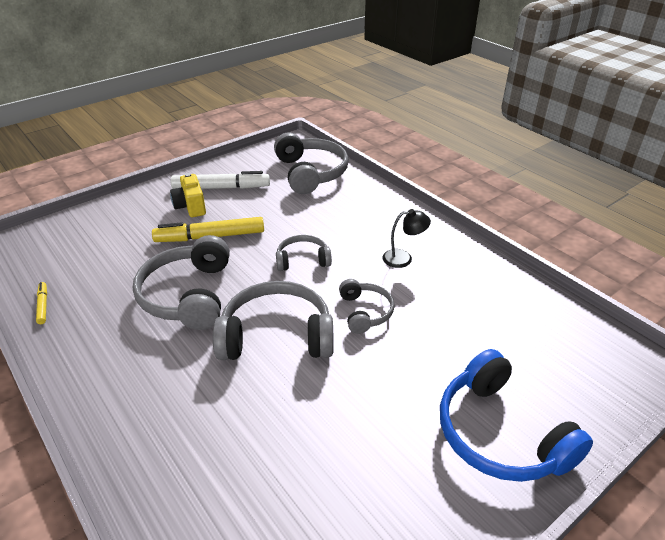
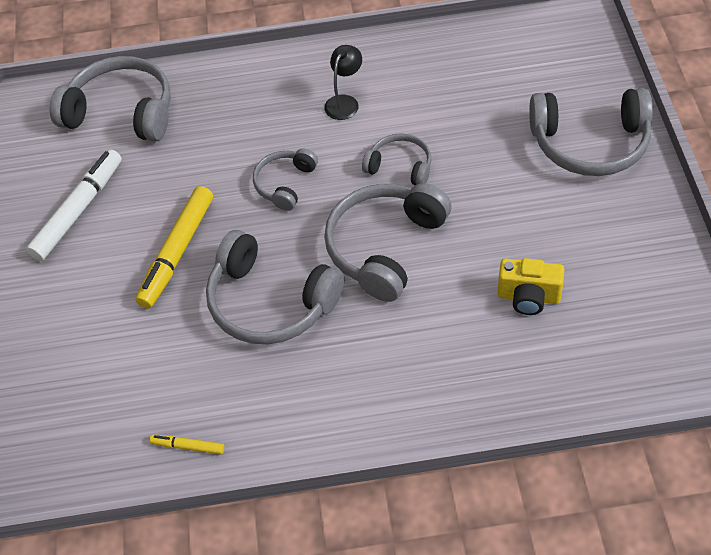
camera: 55 degrees left, 15 degrees up
yellow camera [170,173,206,217] -> yellow camera moved to [498,258,564,315]
blue headphones [440,349,593,482] -> grey headphones [529,88,653,176]

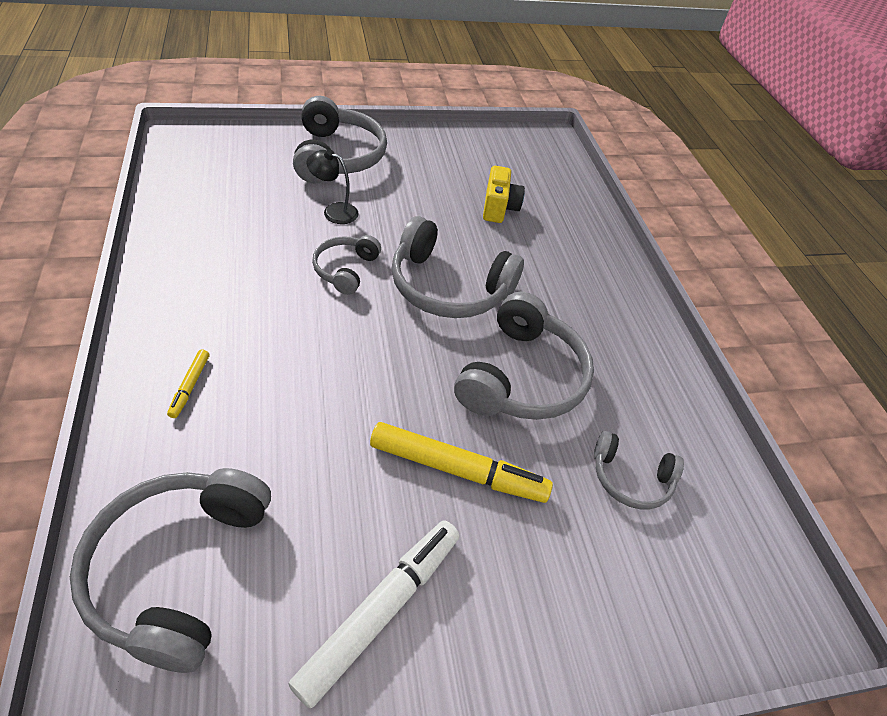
camera: 105 degrees left, 5 degrees down
white marker [26,149,122,261] -> white marker turned 105 degrees clockwise [289,521,459,709]
yellow marker [150,434,224,454] -> yellow marker moved to [167,350,209,418]
grey headphones [253,148,318,211] -> grey headphones moved to [594,431,684,509]
black lamp [324,45,362,120] -> black lamp moved to [307,149,359,224]

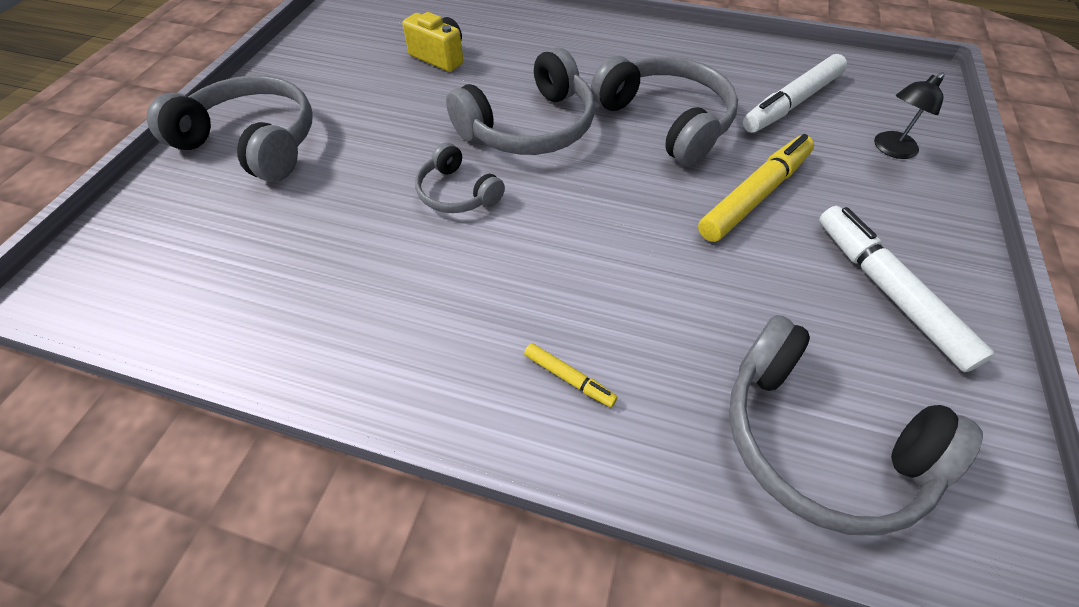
camera: 55 degrees left, 5 degrees up
black lamp [307,149,359,224] -> black lamp moved to [874,72,945,159]
grey headphones [594,431,684,509] -> white marker [743,54,847,133]

